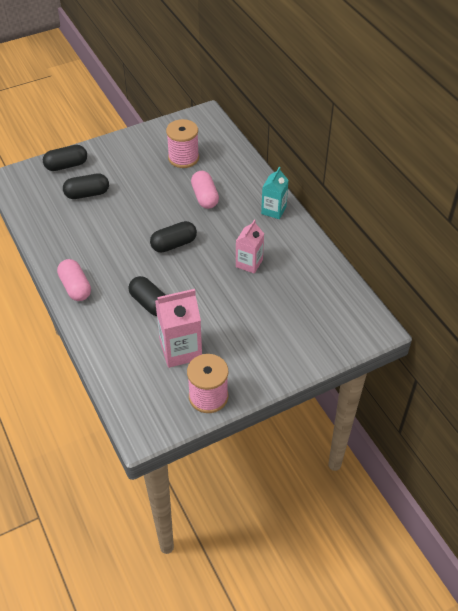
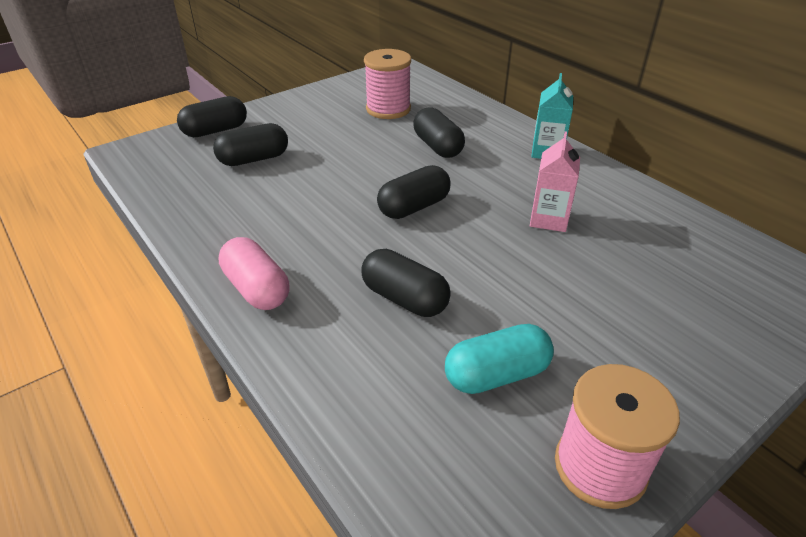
camera: 10 degrees left, 10 degrees down
pink carton [155,289,202,368] -> turquoise capsule [445,324,554,394]
pink capsule [191,171,219,209] -> black capsule [413,107,465,158]

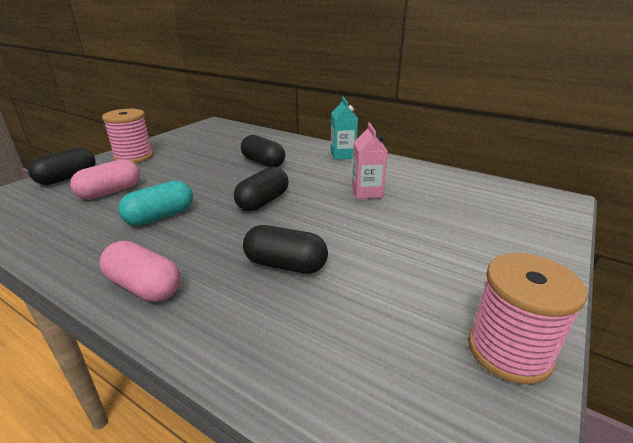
camera: 20 degrees left, 10 degrees down
black capsule [213,123,288,166] -> pink capsule [70,159,140,200]
pink spool [364,49,411,119] -> pink spool moved to [102,109,153,163]
turquoise capsule [445,324,554,394] -> turquoise capsule moved to [118,180,193,226]

